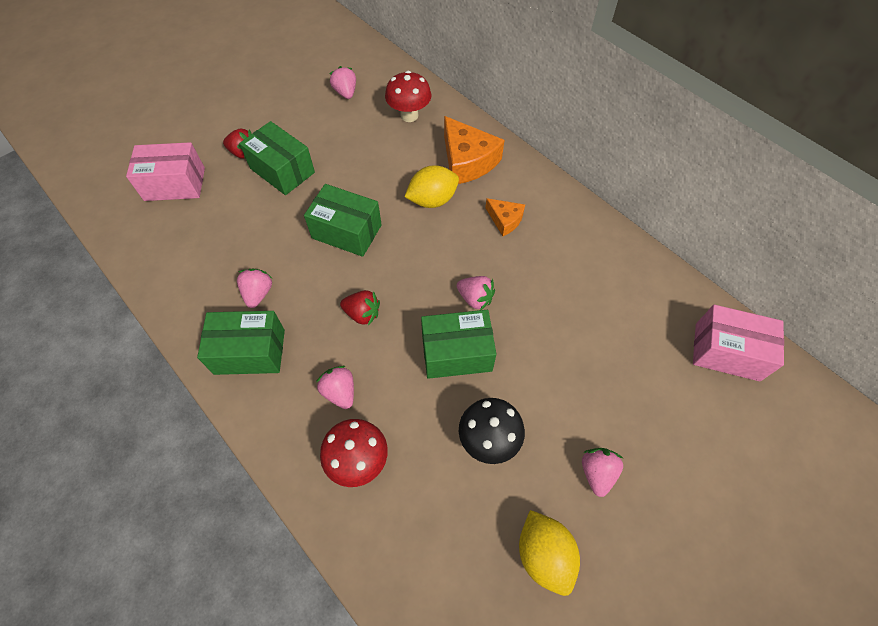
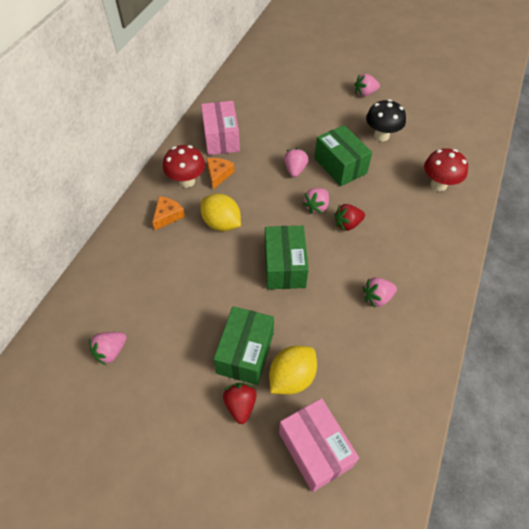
camera: 115 degrees left, 5 degrees down
green box [197,311,285,375] -> none
pink strawberry [316,366,354,409] -> pink strawberry moved to [302,188,329,214]
red strawberry [340,290,380,326] -> red strawberry turned 105 degrees counterclockwise [334,204,365,231]
red mushroom [385,71,431,122] -> red mushroom moved to [163,145,205,188]
orange cheese [444,116,505,184] -> orange cheese [152,196,185,230], size x0.55
yellow lemon [519,510,580,596] -> yellow lemon moved to [269,346,317,395]
pink box [693,305,784,382] -> pink box moved to [201,101,240,155]

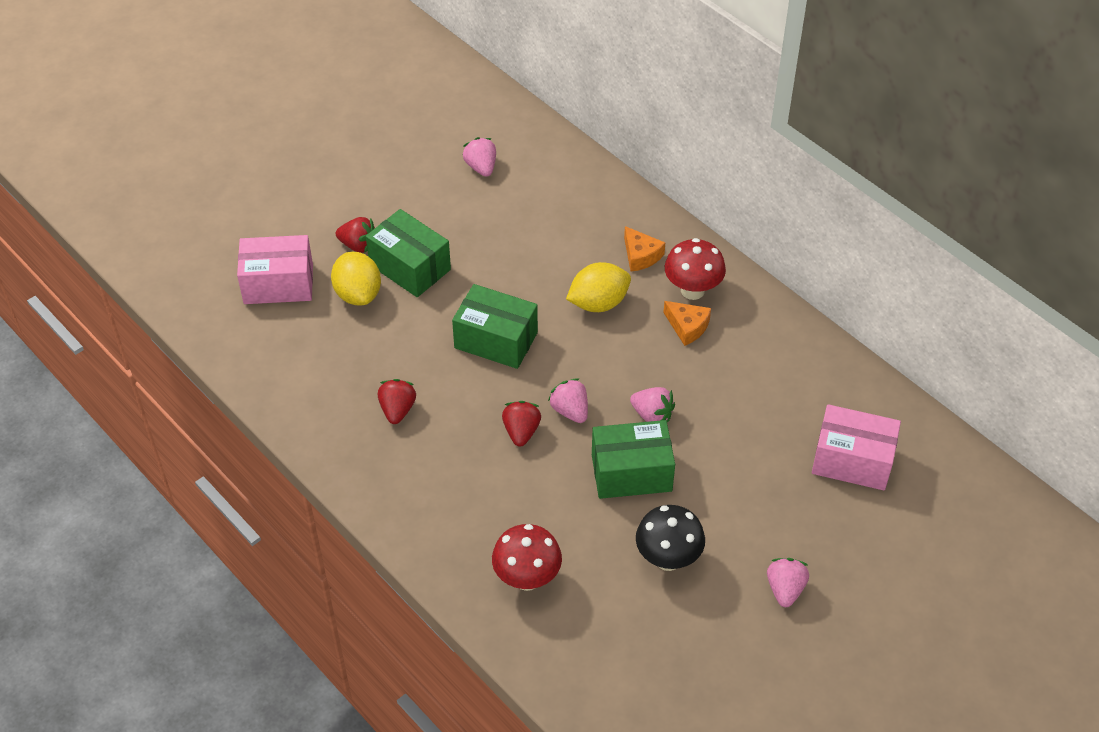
camera: 115 degrees right, 5 degrees down
pink box [201,101,240,155] -> pink box moved to [812,404,901,490]
pink strawberry [363,277,397,308] -> red strawberry [378,379,416,424]

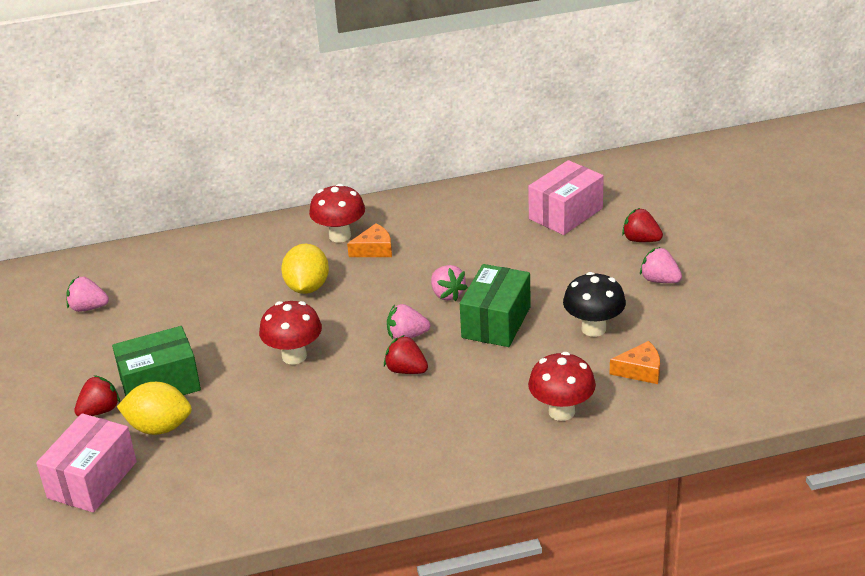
camera: 60 degrees left, 15 degrees down
red strawberry [378,379,416,424] -> red strawberry moved to [622,208,663,242]
green box [452,284,538,369] -> red mushroom [259,301,322,364]
orange cheese [624,226,665,272] -> orange cheese moved to [610,341,660,384]
pink strawberry [630,387,675,422] -> pink strawberry turned 90 degrees clockwise [431,265,468,301]

